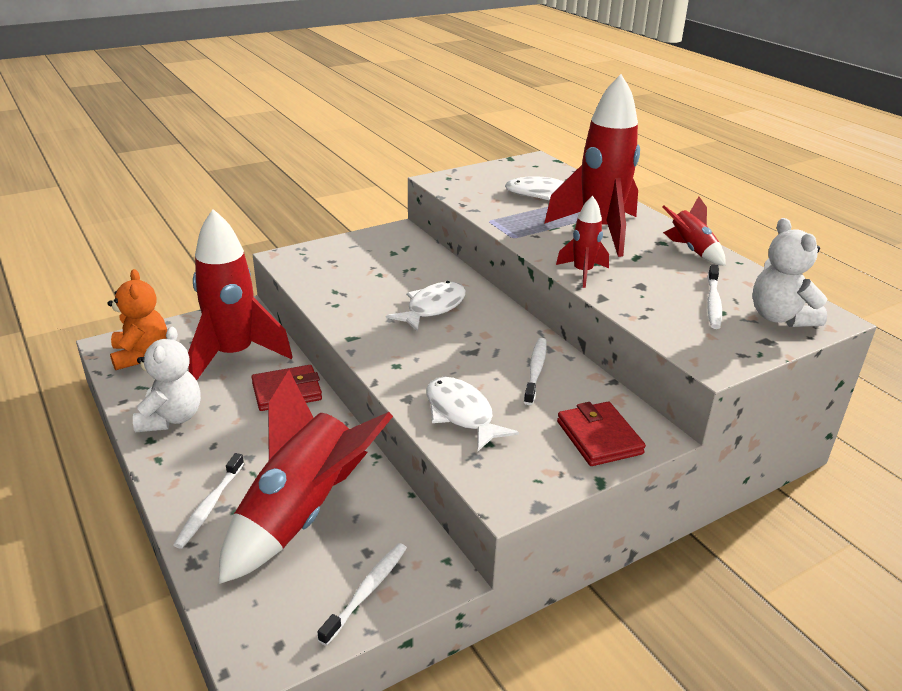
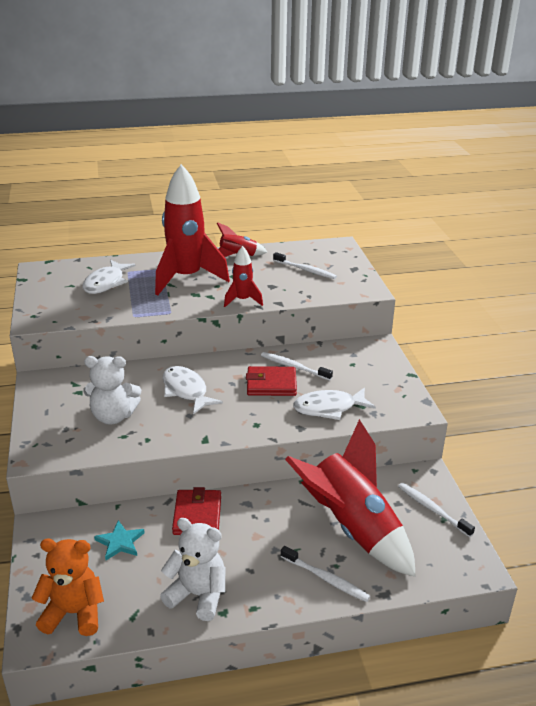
camera: 70 degrees left, 0 degrees up
red rocket [188,209,293,380] -> turquoise star [94,520,145,560]
red wallet [557,402,646,466] -> red wallet moved to [246,366,297,396]
white teddy bear [752,218,827,327] -> white teddy bear moved to [83,356,141,425]

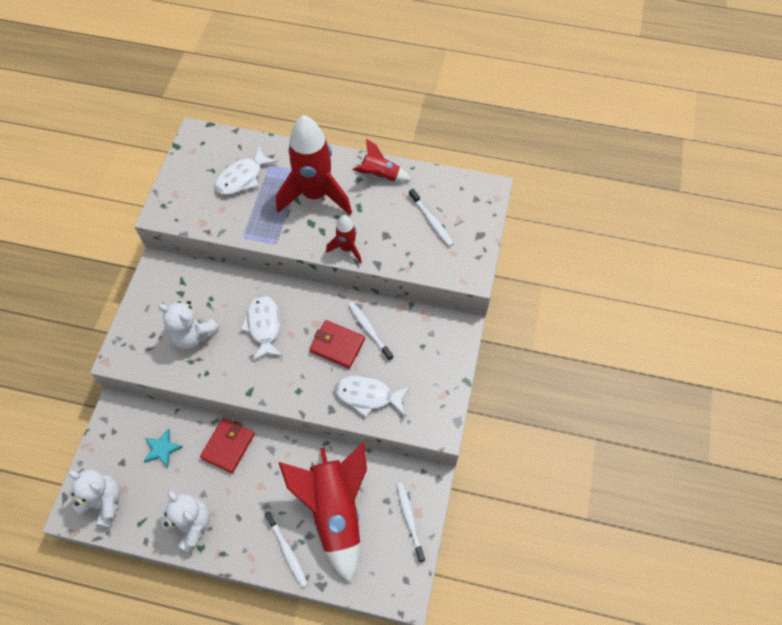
camera: 25 degrees right, 30 degrees up
orange teddy bear [31,538,104,636] -> white teddy bear [68,470,120,528]

